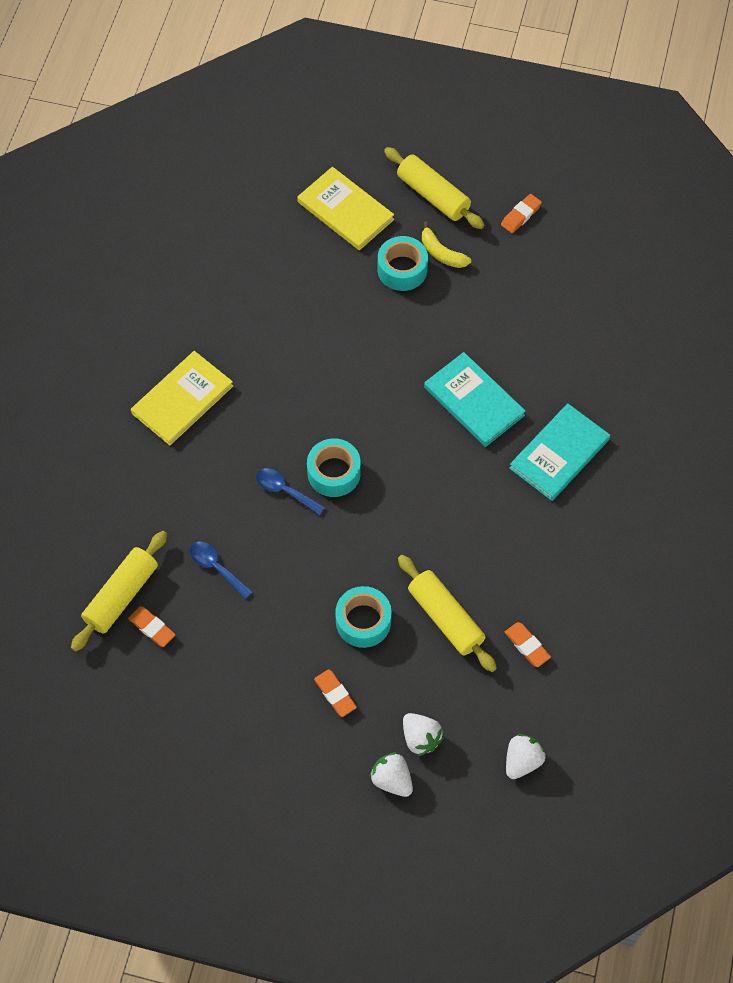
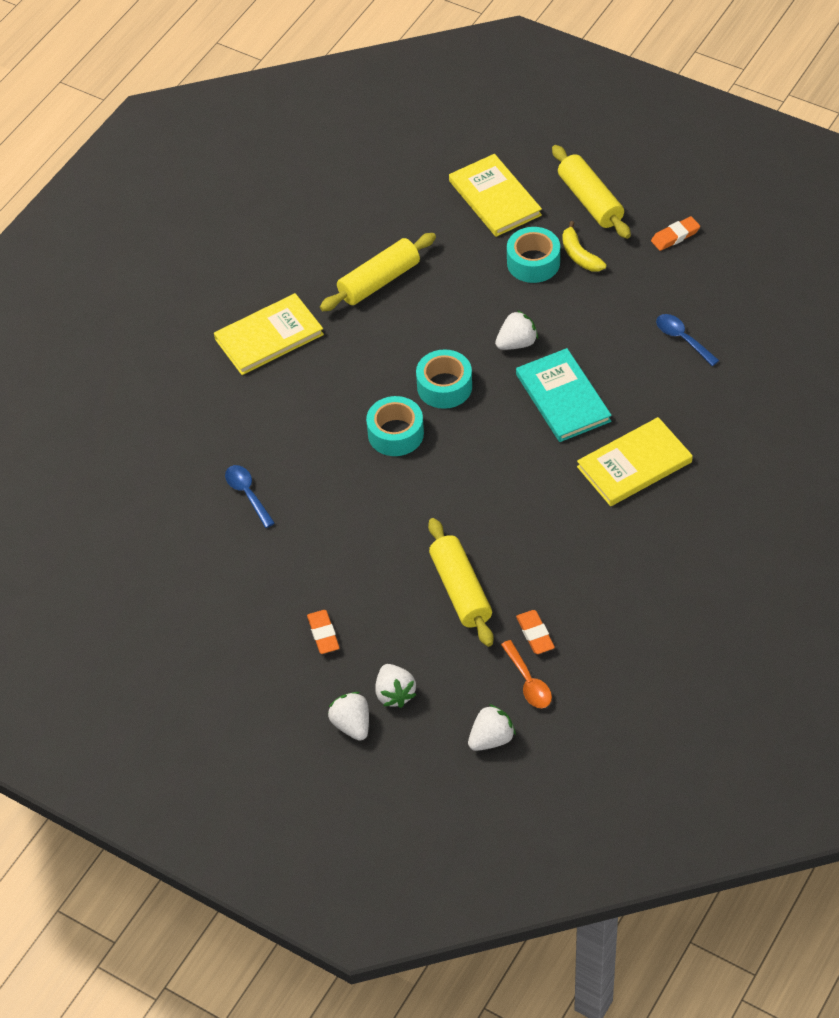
camera: 20 degrees right, 10 degrees down
yellow rolling pin [71,531,167,652] -> yellow rolling pin moved to [320,233,436,311]
orange eraser [128,606,176,647] -> none
blue spoon [256,468,325,515] -> blue spoon moved to [656,314,719,366]
turquoise tape [335,586,392,648] -> turquoise tape moved to [416,349,472,409]
turquoise book [509,403,610,501] -> yellow book [577,417,693,506]
none -> white strawberry [495,310,538,350]
none -> orange spoon [501,640,552,708]

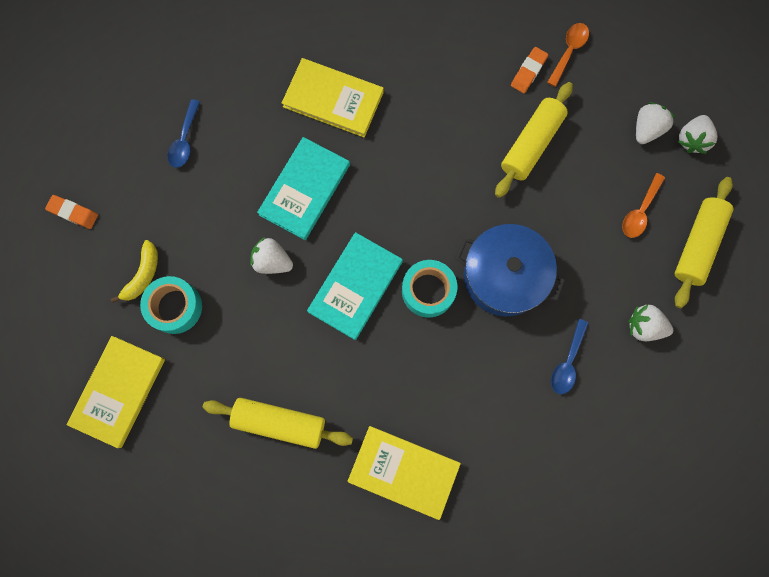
camera: 130 degrees left, 25 degrees up
orange eraser [307,610,340,654] -> orange spoon [622,173,665,238]
turquoise tape [416,349,472,409] -> turquoise book [307,232,403,340]
white strawberry [468,704,516,751] -> white strawberry moved to [629,305,673,341]
yellow rolling pin [552,145,631,239] -> yellow rolling pin moved to [675,177,733,308]
none -> blue pot [455,224,565,317]

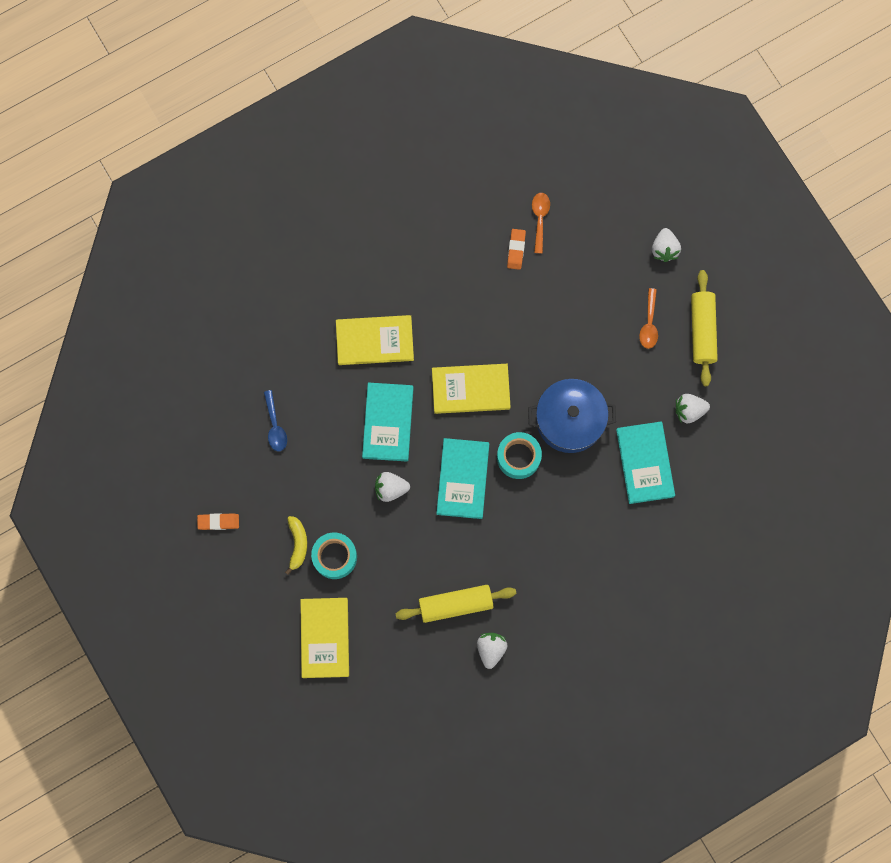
camera: 25 degrees left, 0 degrees up
yellow book [348,426,461,520] -> yellow book moved to [432,364,511,414]
yellow rolling pin [495,82,573,198] -> none
blue spoon [551,319,588,394] -> turquoise book [616,422,675,504]
white strawberry [636,102,675,144] -> white strawberry moved to [477,633,508,669]

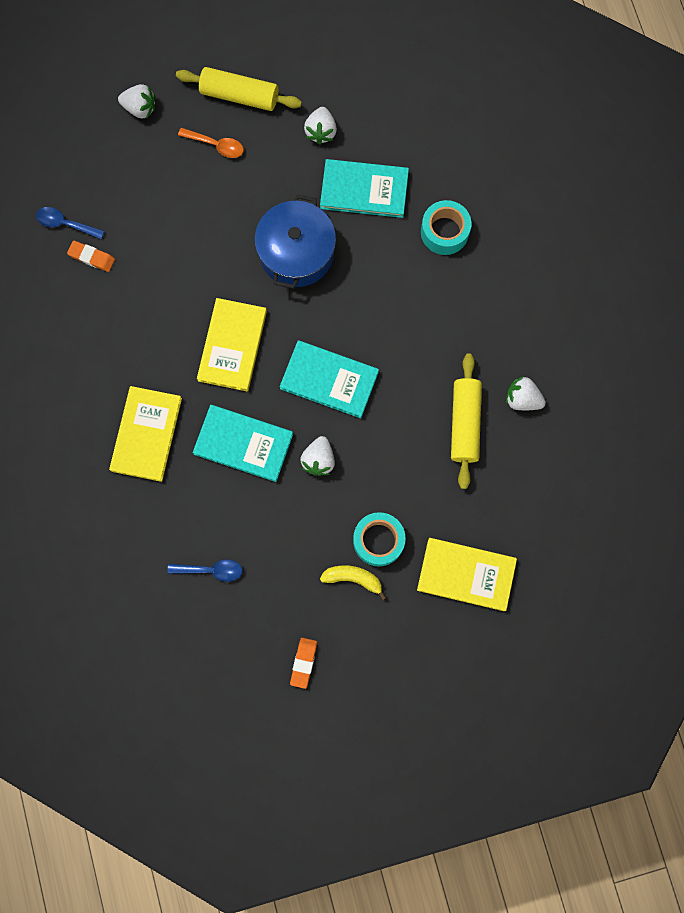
camera: 75 degrees left, 0 degrees up
turquoise tape [497,432,542,479] -> turquoise tape moved to [421,200,472,255]
orange spoon [532,193,550,253] -> blue spoon [36,207,105,239]

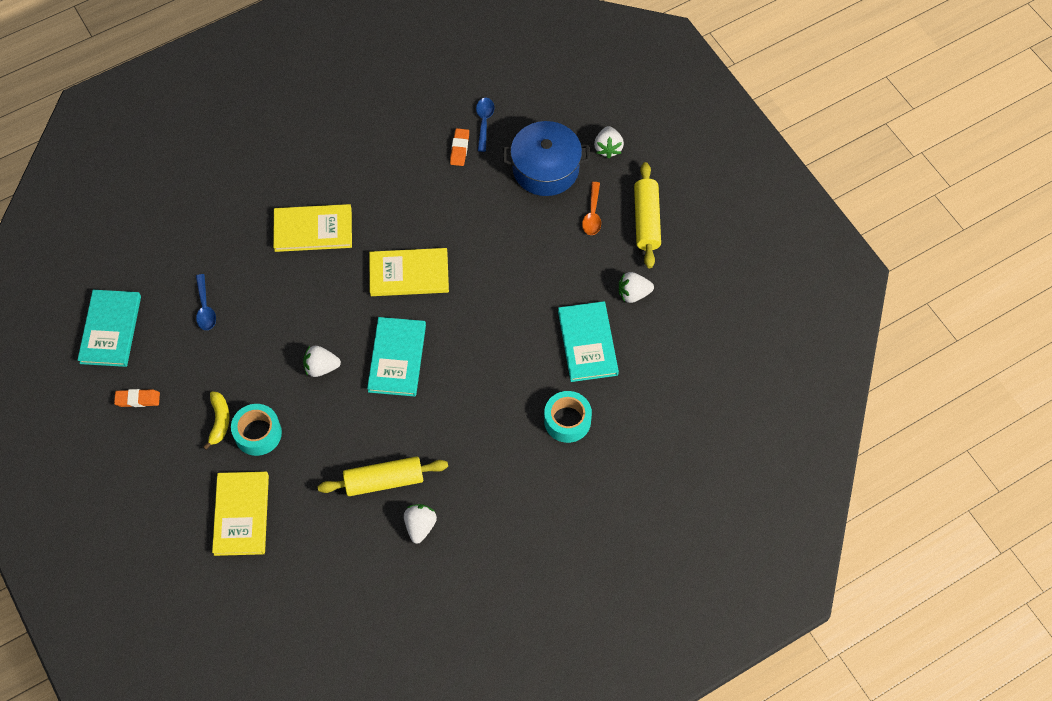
camera: 75 degrees right, 15 degrees down
turquoise book [193,405,293,482] -> turquoise book moved to [78,290,141,367]
blue pot [254,194,336,289] -> blue pot moved to [503,121,590,196]

